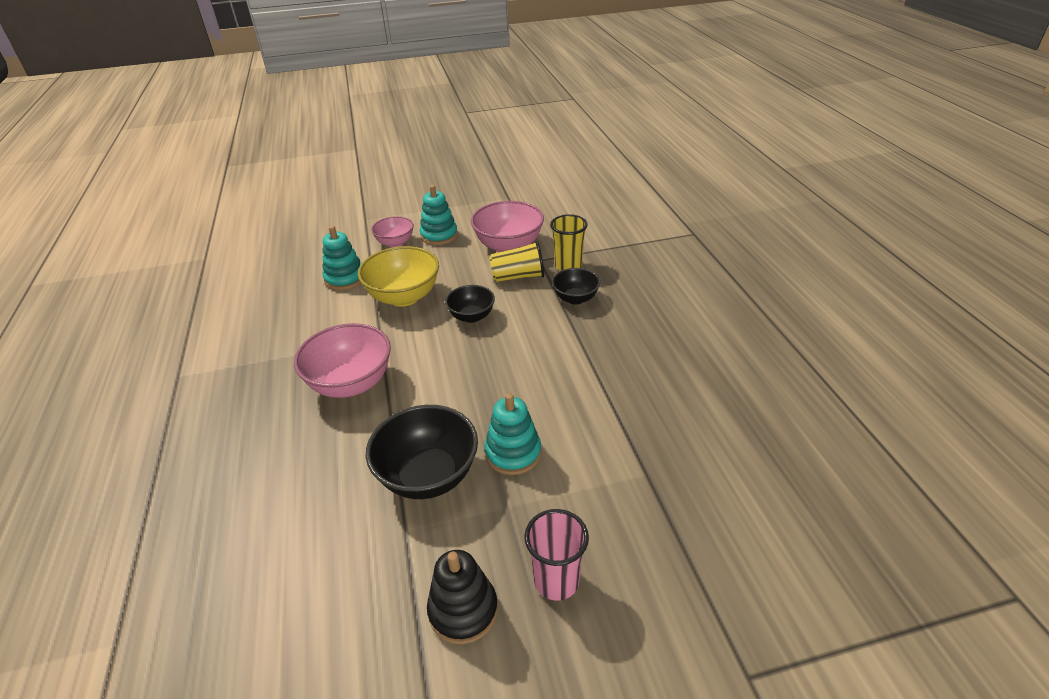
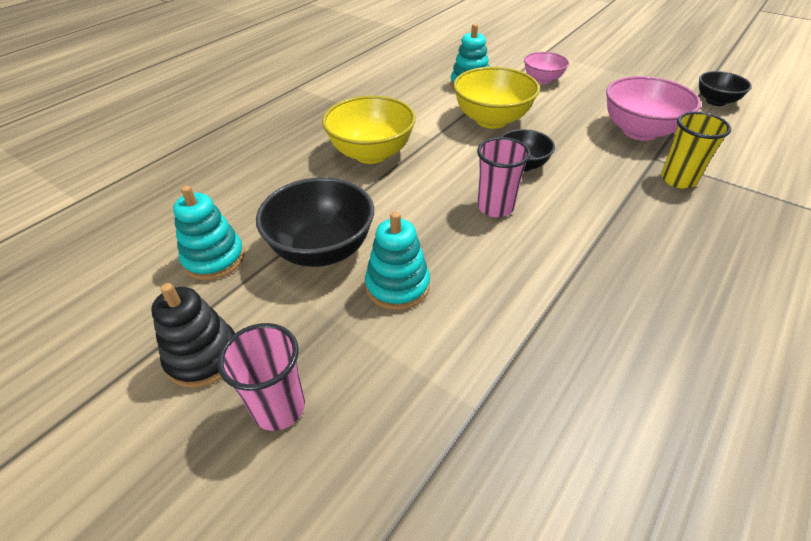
camera: 50 degrees right, 5 degrees up
pink bowl [294,323,391,398] -> yellow bowl [322,96,416,164]
turquoise stacking toy [420,185,458,245] -> turquoise stacking toy moved to [173,185,245,280]
yellow cup [489,241,544,282] -> none
black bowl [552,268,600,305] -> black bowl moved to [699,71,752,106]
none -> pink cup [477,137,531,218]

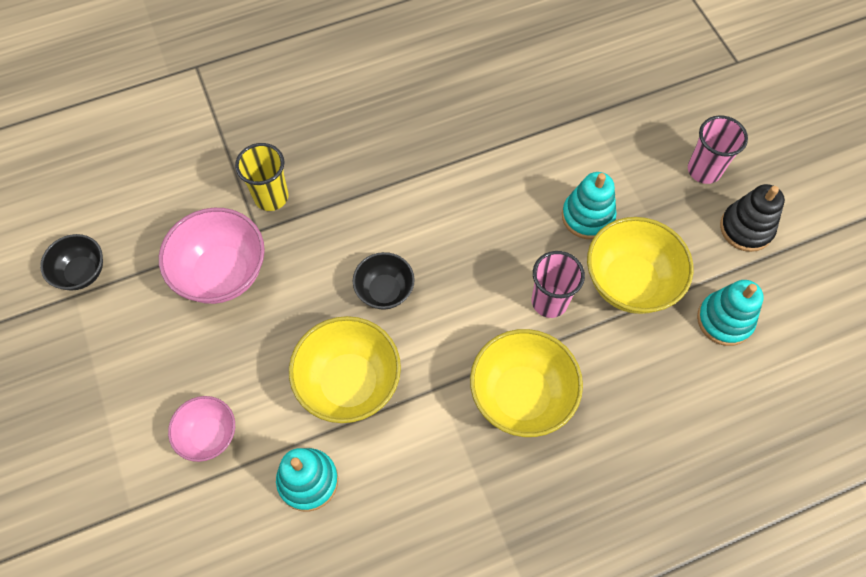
camera: 150 degrees left, 20 degrees up
black bowl [256,177,374,267] -> yellow bowl [587,217,693,314]
pink cup [477,137,531,218] -> pink cup moved to [532,251,585,318]

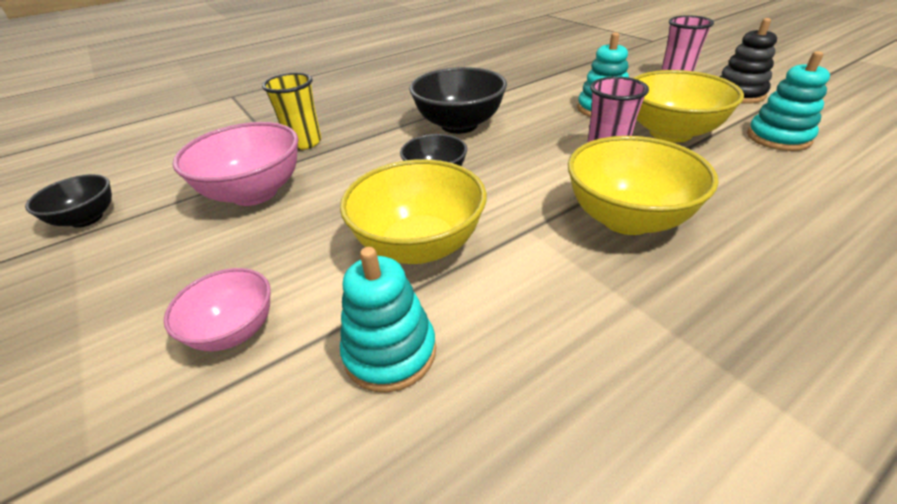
camera: 10 degrees left, 25 degrees down
none -> black bowl [409,67,507,134]

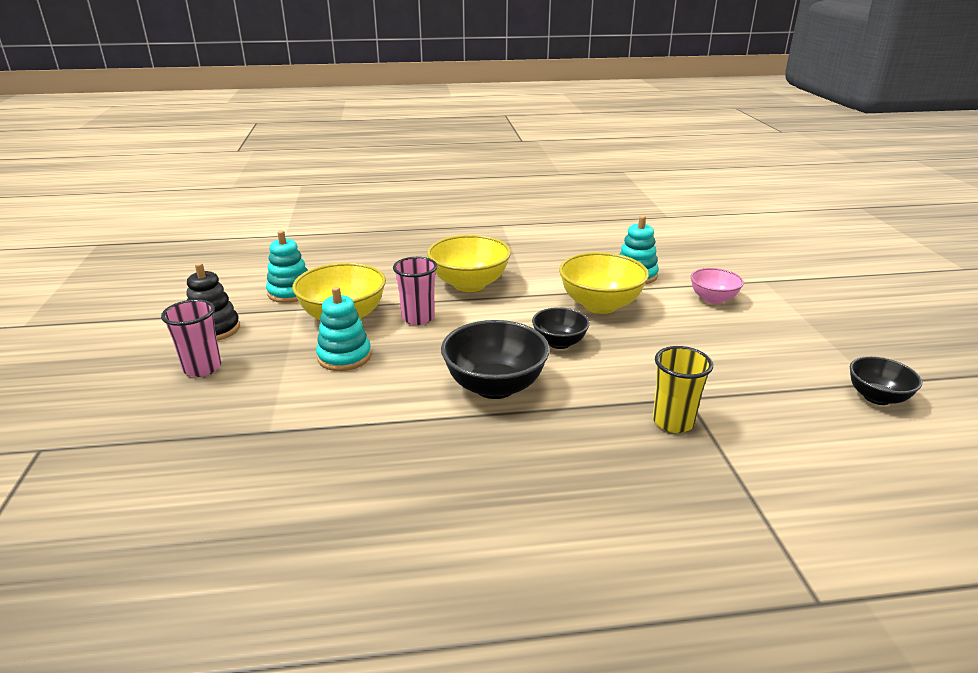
camera: 155 degrees left, 10 degrees down
pink bowl [173,122,298,206] -> none

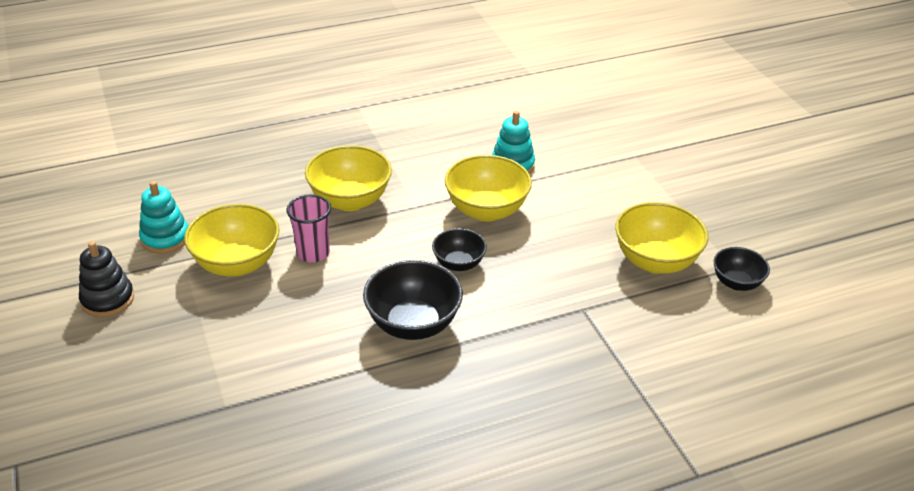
camera: 15 degrees left, 10 degrees up
pink cup [161,299,221,377] -> none
turquoise stacking toy [316,287,371,371] -> none
yellow cup [653,346,713,433] -> none
pink bowl [691,268,744,304] -> none
none -> yellow bowl [615,202,708,274]

